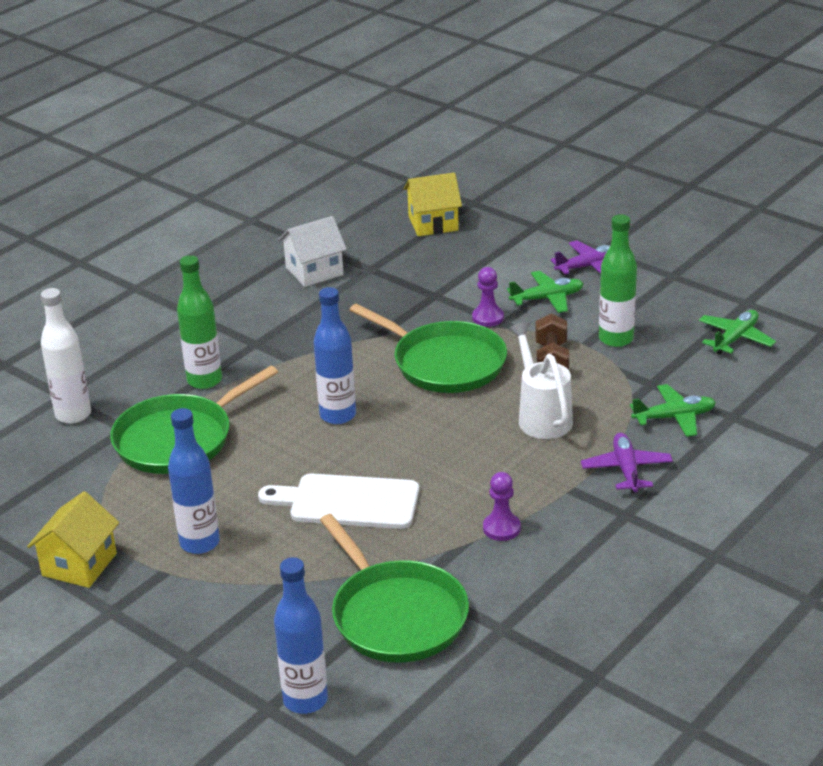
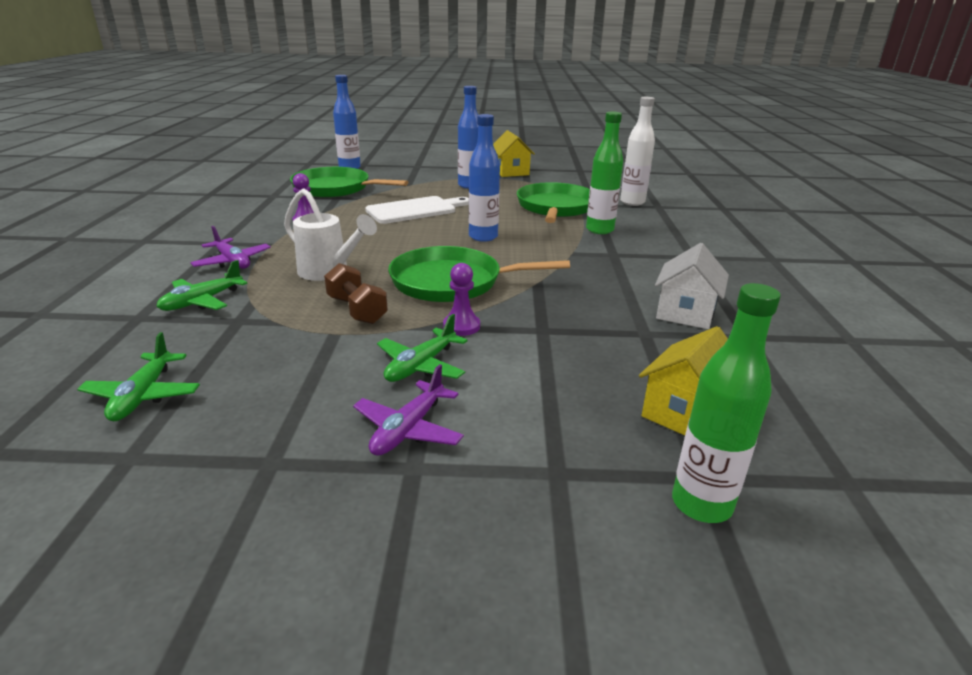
camera: 140 degrees right, 5 degrees down
green bottle [599,214,637,347] -> green bottle moved to [672,283,781,523]

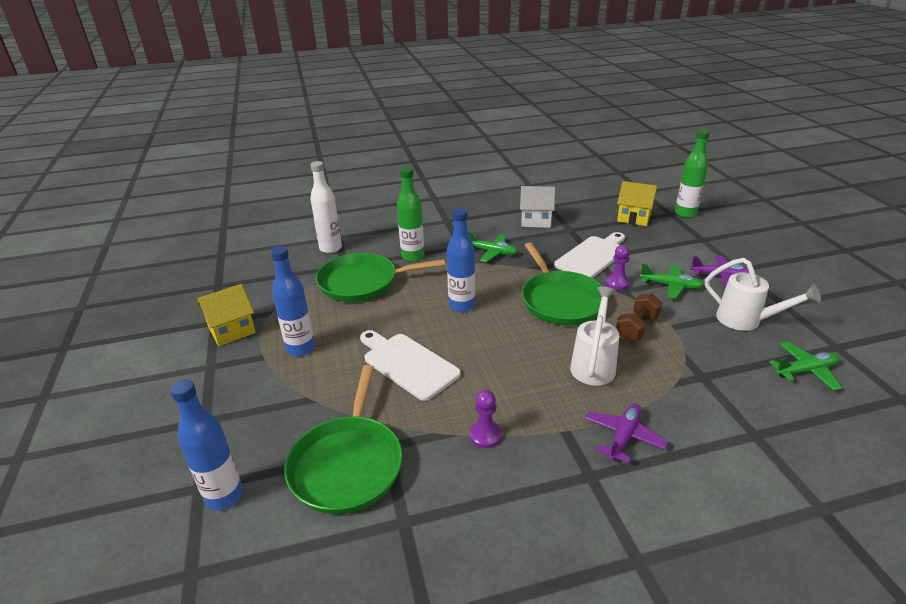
camera: 105 degrees left, 5 degrees up
green plane [156,260,248,311] -> green plane moved to [467,231,518,262]
none -> white cutting board [554,232,625,278]
none -> white watering can [705,258,821,331]

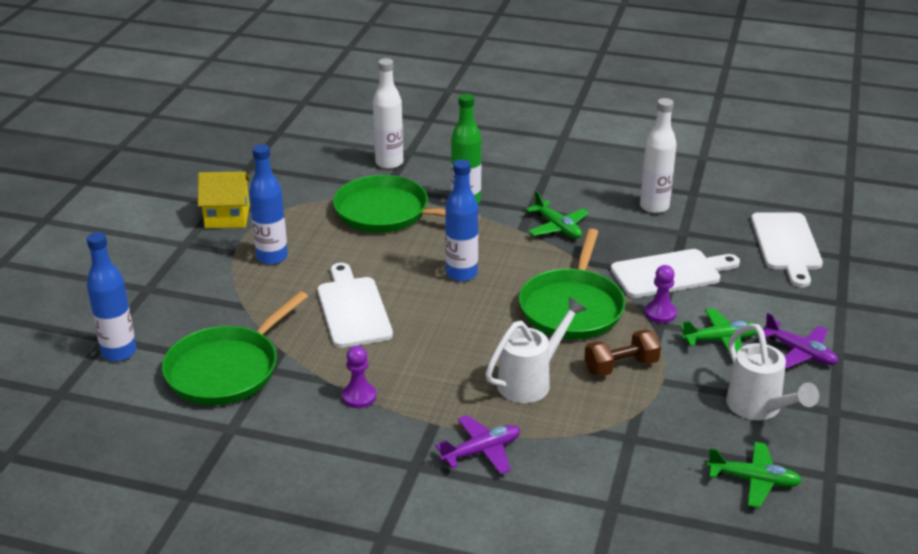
camera: 30 degrees right, 0 degrees up
white house [520,186,555,228] -> white bottle [640,98,677,213]
yellow house [617,181,657,226] -> white cutting board [751,212,823,287]
green plane [640,264,704,299] -> green plane turned 60 degrees counterclockwise [680,308,757,354]
green bottle [675,129,710,218] -> none

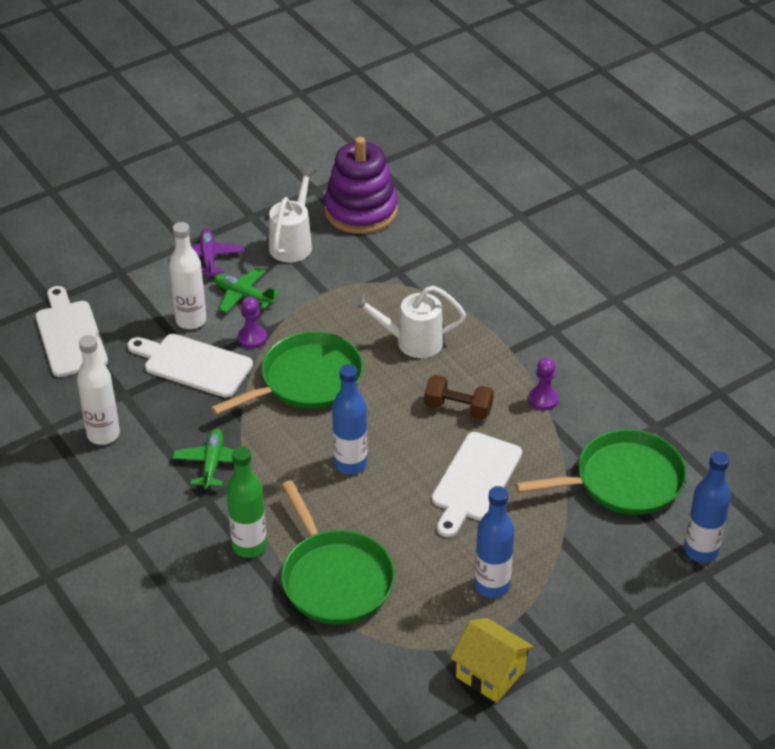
camera: 140 degrees left, 10 degrees up
white bottle [373,58,403,169] -> white bottle moved to [169,222,206,329]
purple plane [435,415,520,474] -> none
brown dumbbell [584,329,661,377] -> brown dumbbell moved to [424,375,494,420]
green plane [707,442,802,508] -> purple stacking toy [324,137,398,234]
white cutting board [751,212,823,287] -> white cutting board turned 60 degrees counterclockwise [35,286,108,377]

